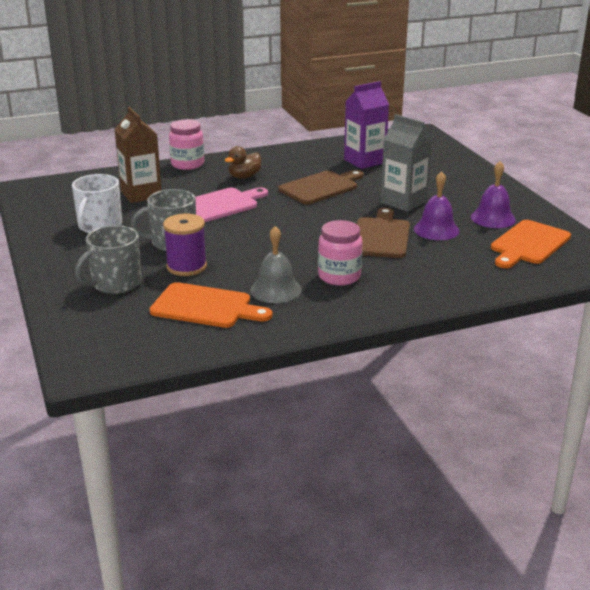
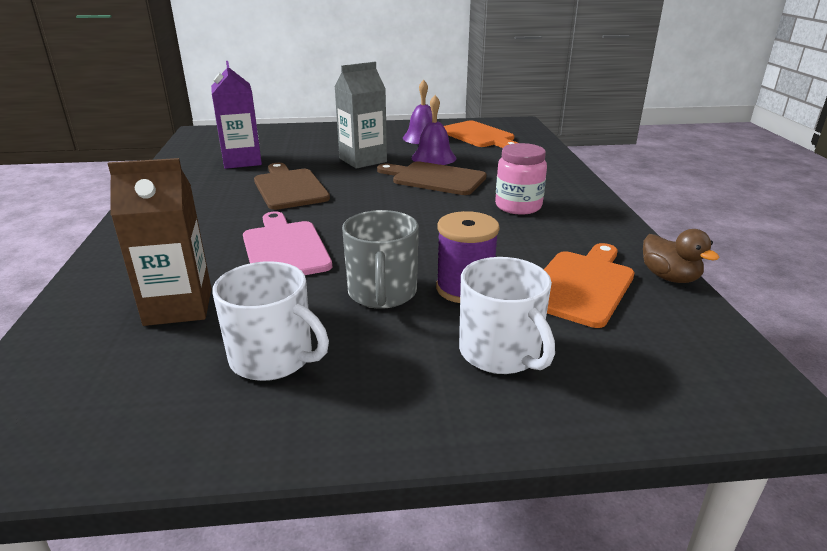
camera: 75 degrees left, 0 degrees up
grey mug [75,225,142,294] -> white mug [459,257,555,374]
pink jar [169,119,204,170] -> none
brown duck [225,146,261,179] -> brown duck moved to [643,229,719,283]
grey bell [250,226,302,303] -> none

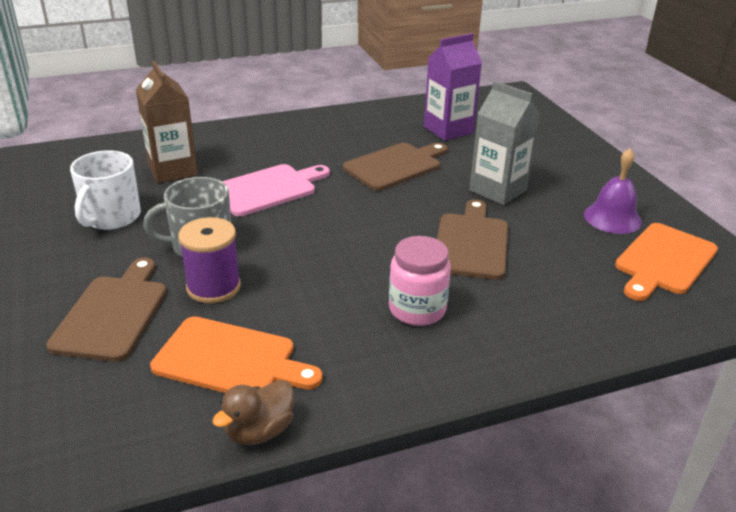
camera: 75 degrees right, 5 degrees up
purple bell [412,95,456,165] -> none
white mug [459,257,555,374] -> brown cutting board [46,258,167,362]

